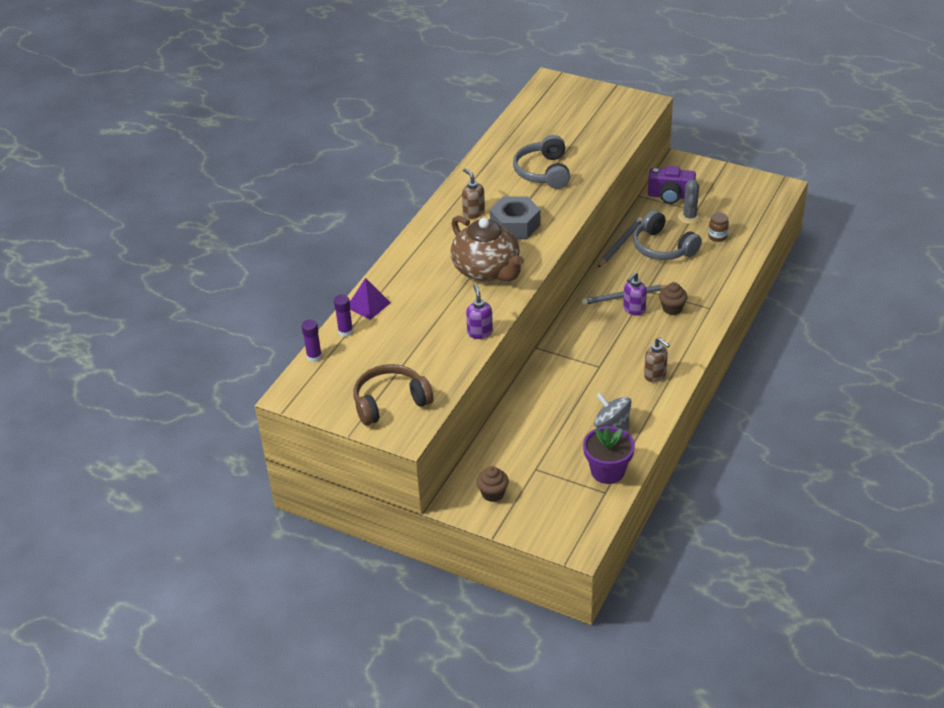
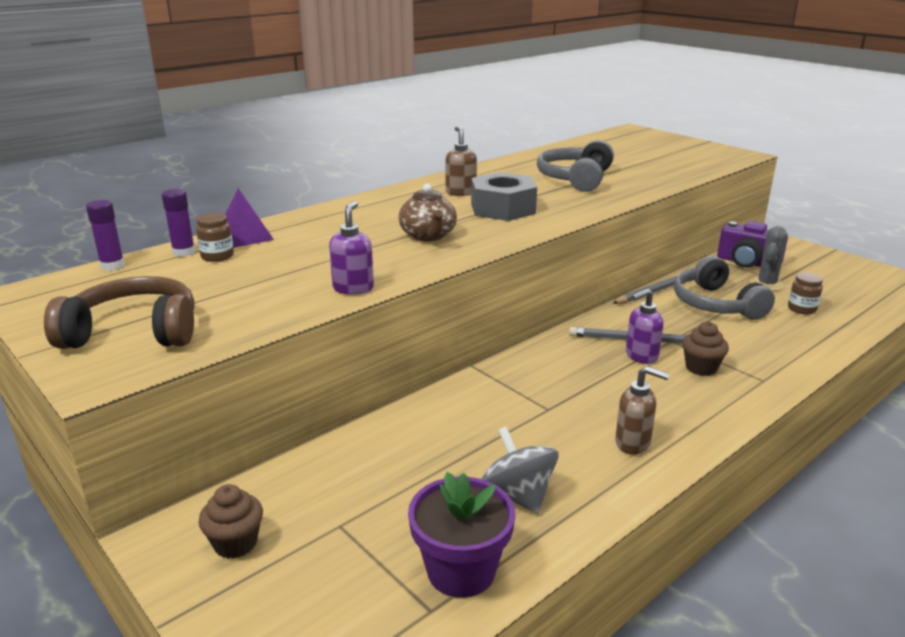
camera: 20 degrees right, 15 degrees down
brown teapot [451,216,524,281] -> brown teapot [398,184,457,242], size x0.58
brown soap dispenser [644,337,670,382] -> brown soap dispenser turned 45 degrees counterclockwise [615,366,669,455]
none -> brown jar [196,213,234,262]

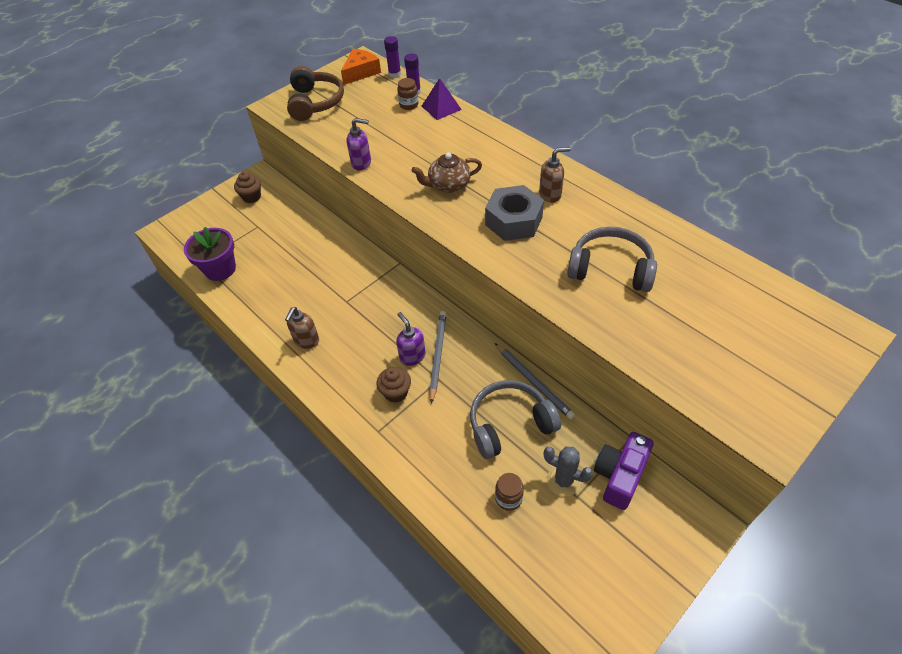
camera: 90 degrees right, 25 degrees up
grey spinning top [481,427,559,514] -> none
none -> orange cheese [341,49,381,85]

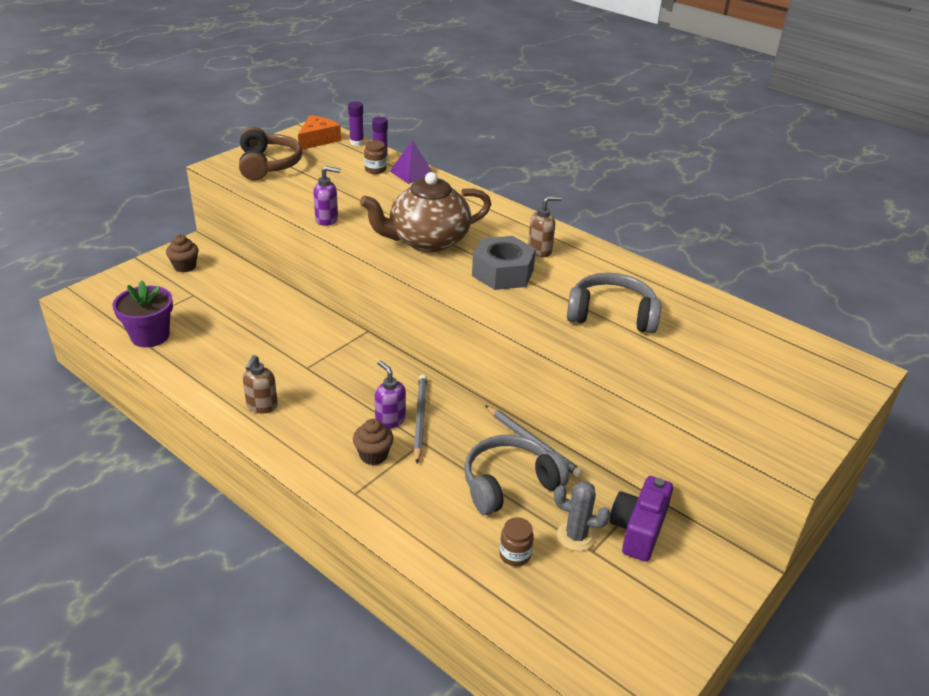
camera: 10 degrees left, 15 degrees down
brown teapot [411,152,482,193] -> brown teapot [360,172,491,252], size x1.72

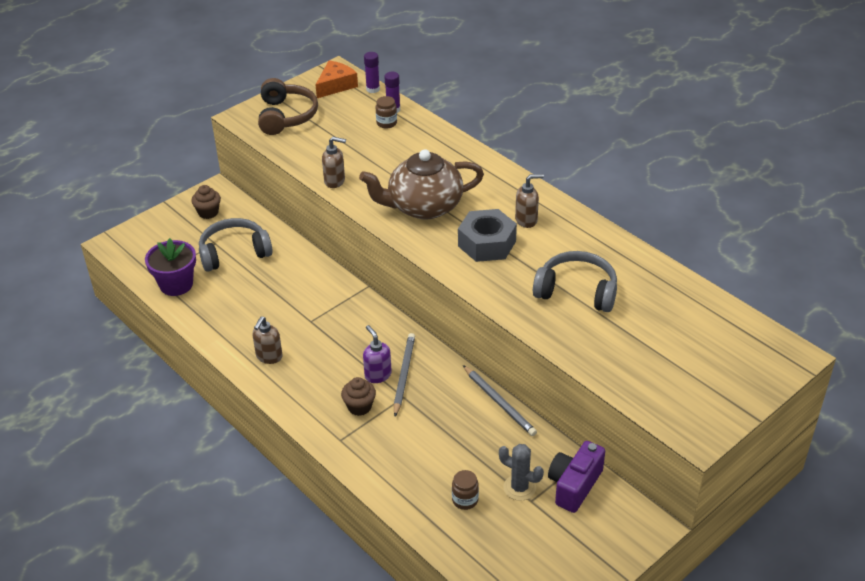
camera: 10 degrees right, 5 degrees up
purple soap dispenser [313,166,341,226] -> brown soap dispenser [322,137,346,188]
purple pyramid [390,140,432,184] -> none
grey headphones [464,435,569,515] -> grey headphones moved to [199,218,273,272]

